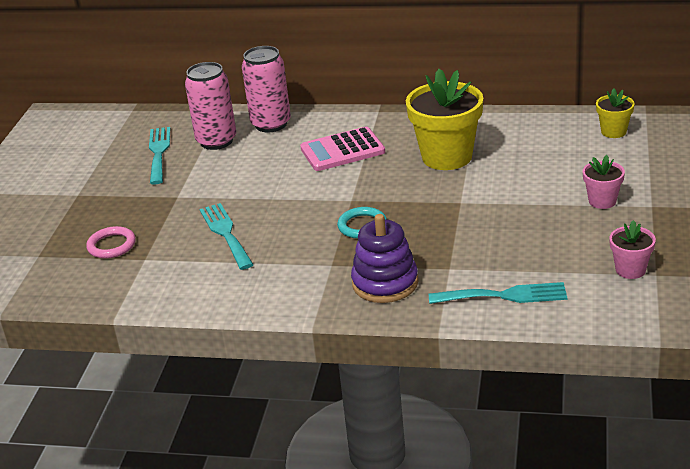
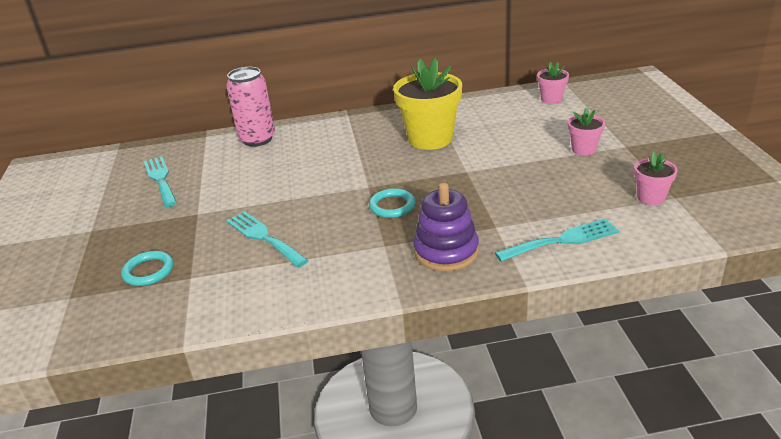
camera: 20 degrees left, 0 degrees up
pink ring [86,226,136,259] -> turquoise ring [121,251,174,286]
pink can [185,62,236,150] -> none
pink calculator [300,127,385,171] -> none
yellow flower pot [596,88,635,138] -> pink flower pot [537,62,569,104]

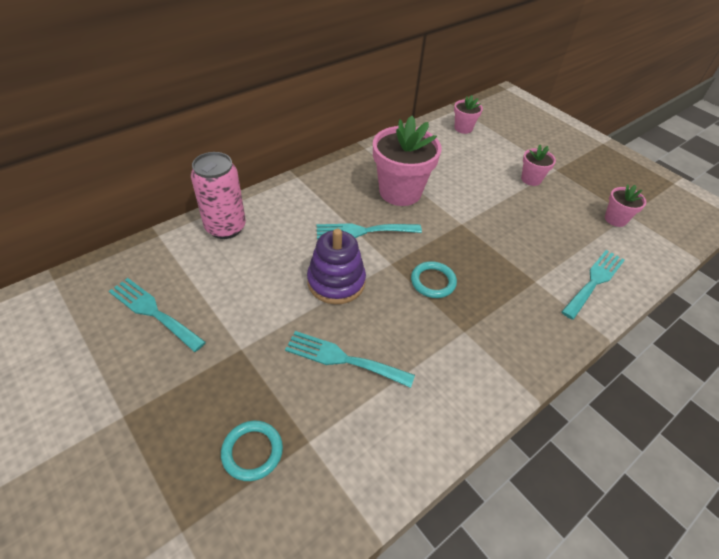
camera: 35 degrees left, 15 degrees up
yellow flower pot [393,58,462,150] -> pink flower pot [373,116,442,206]
purple stacking toy [413,183,479,271] -> purple stacking toy moved to [307,229,366,304]
none -> turquoise fork [317,224,422,240]

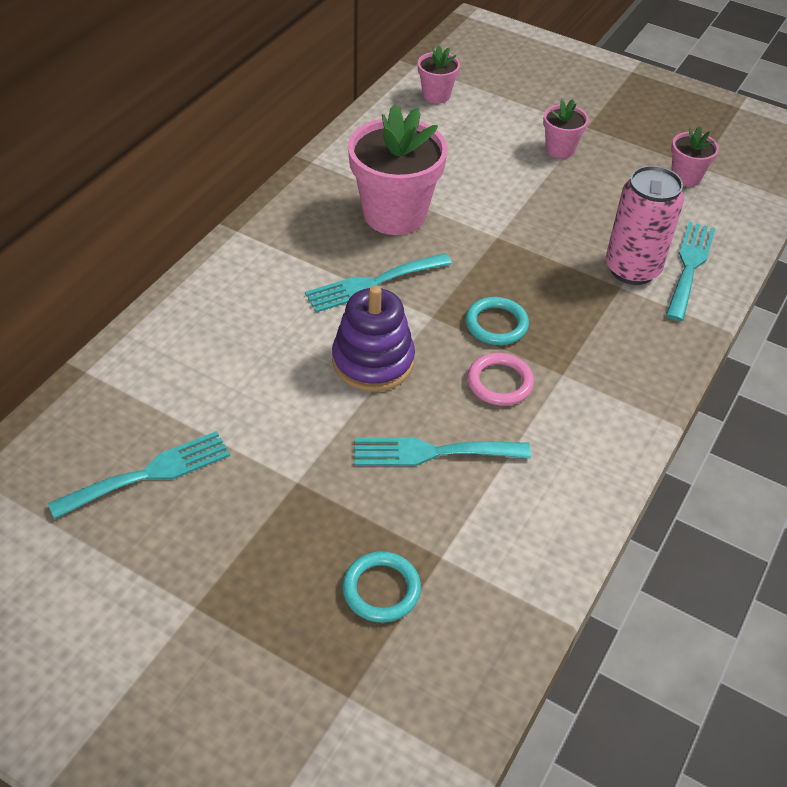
camera: 20 degrees left, 0 degrees up
turquoise fork [109,278,206,352] -> turquoise fork turned 135 degrees clockwise [48,431,230,519]
pink can [191,152,246,239] -> pink can moved to [606,166,684,285]
none -> pink ring [467,353,534,406]

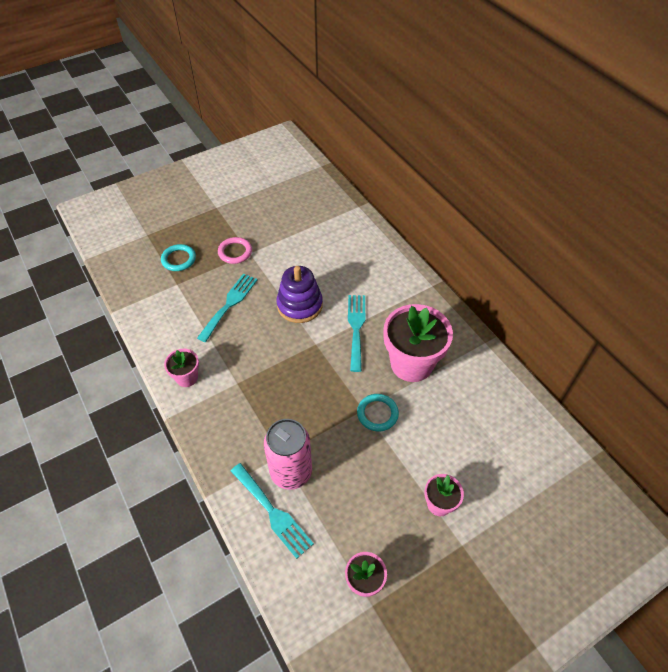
camera: 120 degrees right, 5 degrees up
turquoise fork [48,431,230,519] -> none
pink flower pot [418,45,460,104] -> pink flower pot moved to [164,349,199,387]
turquoise ring [465,297,529,345] -> turquoise ring moved to [357,394,399,432]
pink ring [467,353,534,406] -> pink ring moved to [218,237,252,264]

